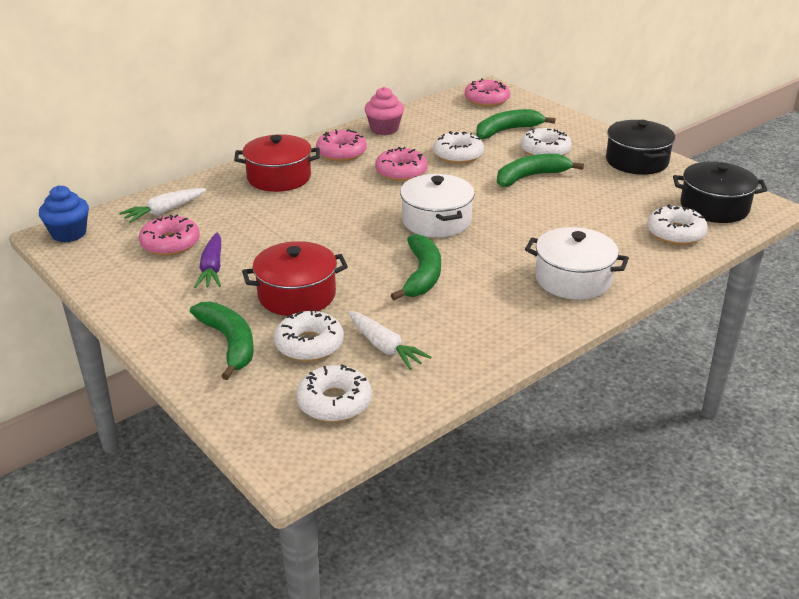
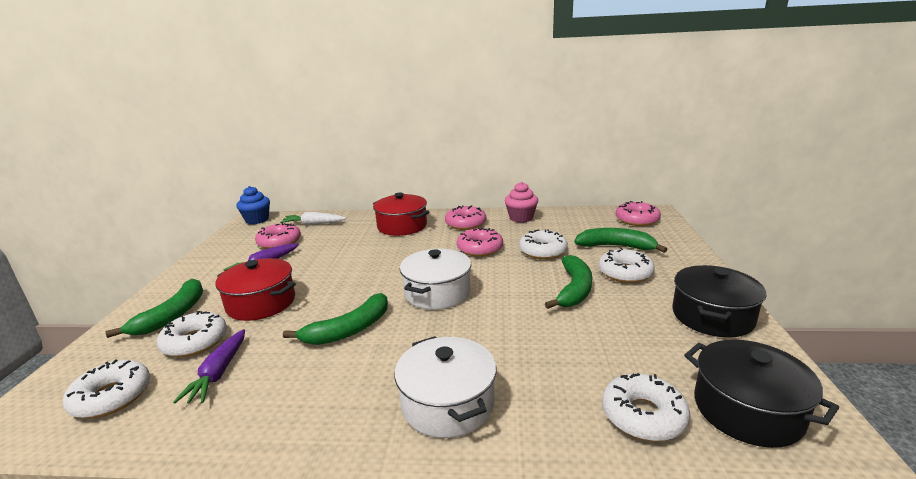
camera: 45 degrees right, 10 degrees down
white carrot [348,311,431,370] -> purple carrot [173,329,245,403]
green banana [497,154,584,187] -> green banana turned 90 degrees clockwise [545,255,592,309]

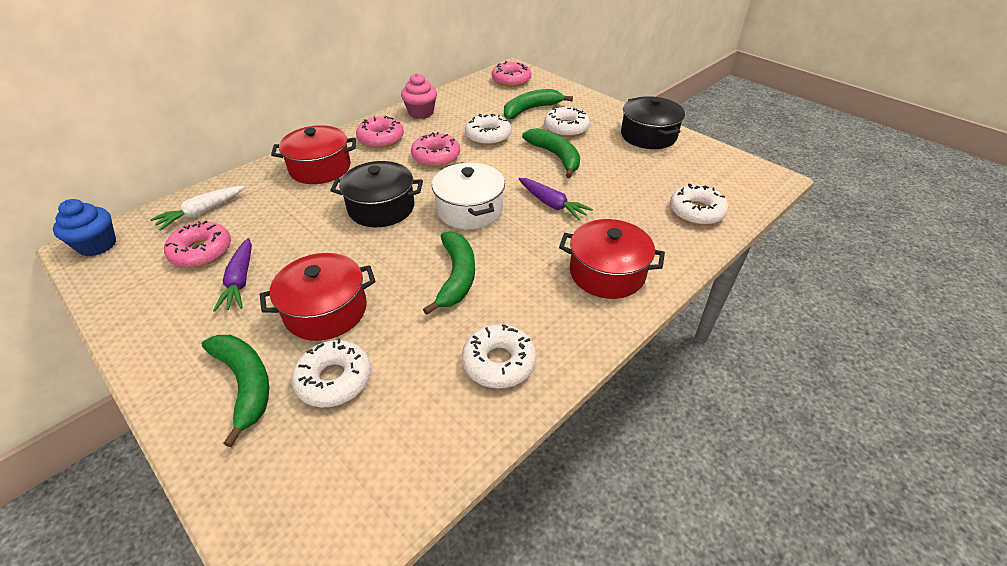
camera: 50 degrees left, 20 degrees up
white donut [63,359,150,418] -> white donut moved to [462,324,537,388]
purple carrot [173,329,245,403] -> purple carrot moved to [518,178,593,220]
white pot [394,336,496,438] -> red pot [559,219,665,299]
black pot [684,340,839,448] -> black pot moved to [330,161,423,227]

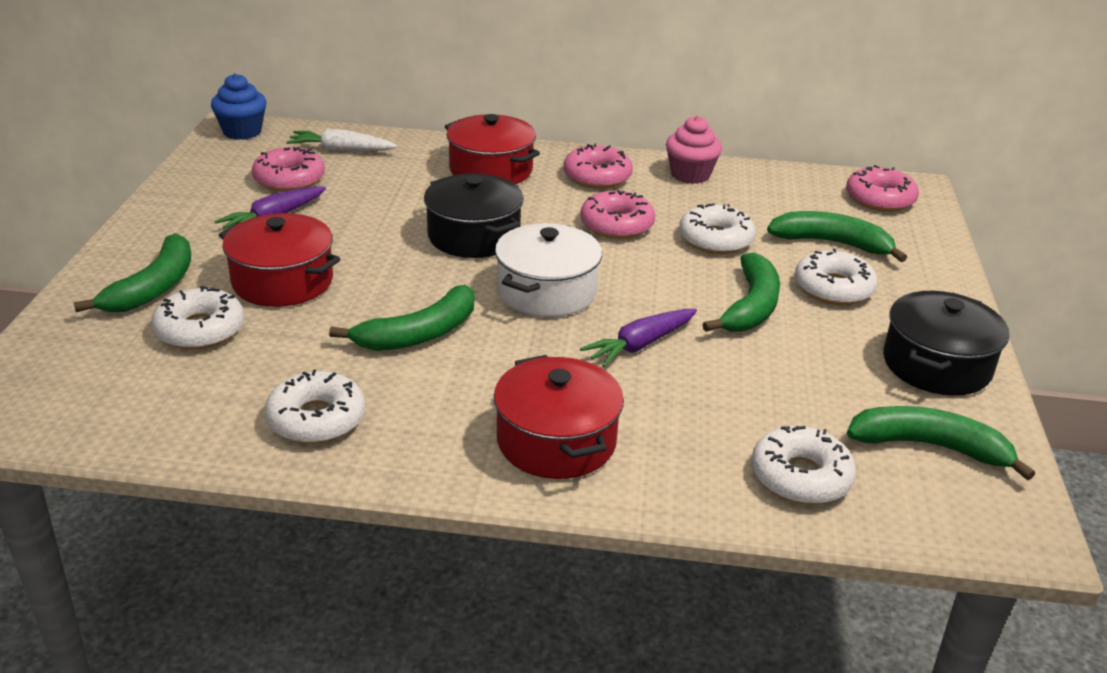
camera: 50 degrees right, 10 degrees down
purple carrot [518,178,593,220] -> purple carrot turned 45 degrees clockwise [580,309,697,367]
none -> green banana [847,406,1035,481]

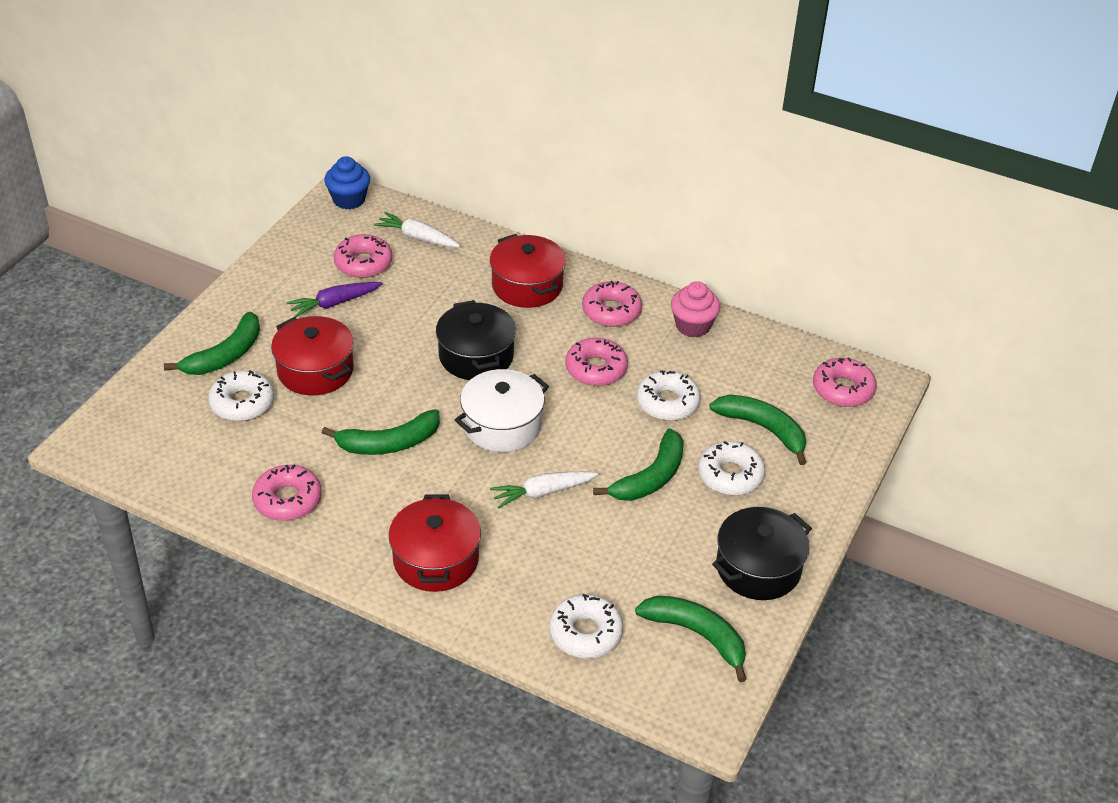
camera: 20 degrees right, 10 degrees up
white donut [265,370,365,444] -> pink donut [252,464,322,521]
purple carrot [580,309,697,367] -> white carrot [490,471,599,509]

